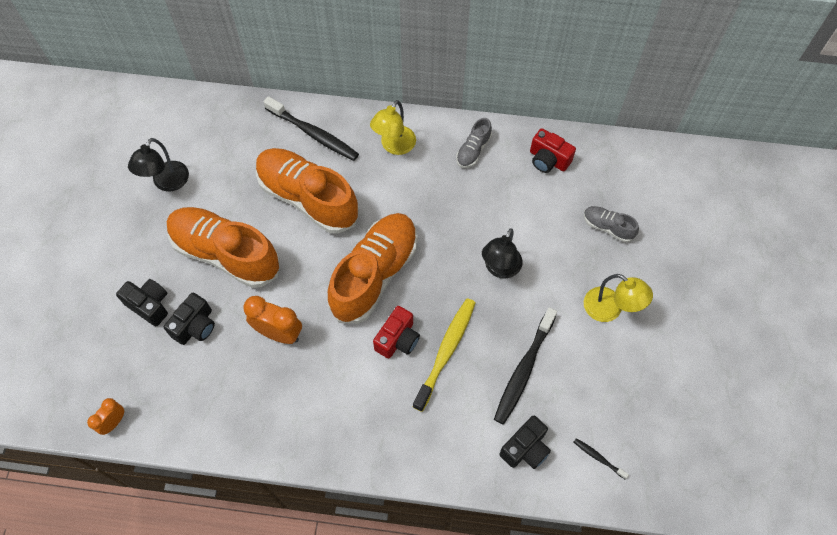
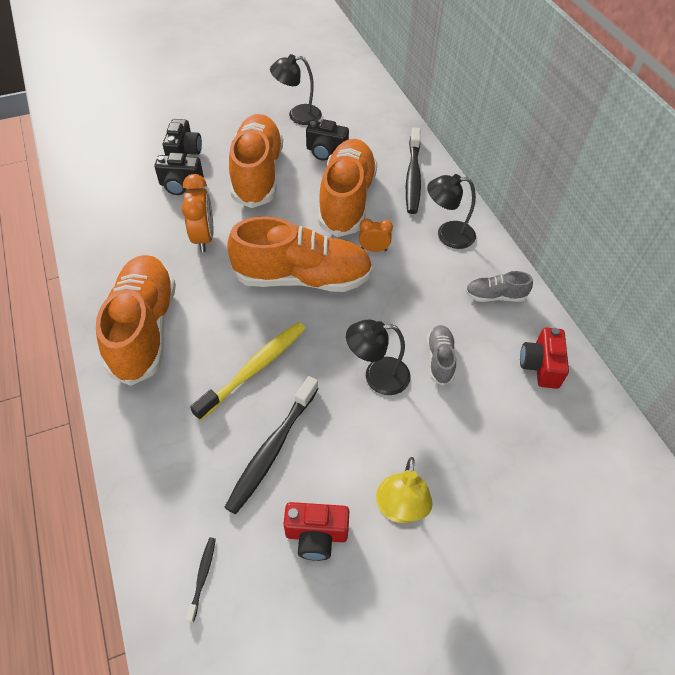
camera: 60 degrees right, 10 degrees down
orange clock [87,398,124,435] -> orange clock moved to [359,218,393,252]
yellow lamp [370,100,416,155] -> black lamp [427,174,476,249]
red camera [373,306,420,359] -> red camera moved to [284,502,349,561]
yellow toothbrush [413,298,476,412] -> yellow toothbrush turned 45 degrees counterclockwise [190,322,306,421]
black toothbrush [494,307,557,424] -> black toothbrush turned 60 degrees counterclockwise [224,376,319,514]
black camera [499,416,551,469] -> black camera moved to [306,119,349,161]
grey shoe [584,206,639,242] -> grey shoe moved to [427,325,456,386]
none -> orange shoe [96,255,176,386]

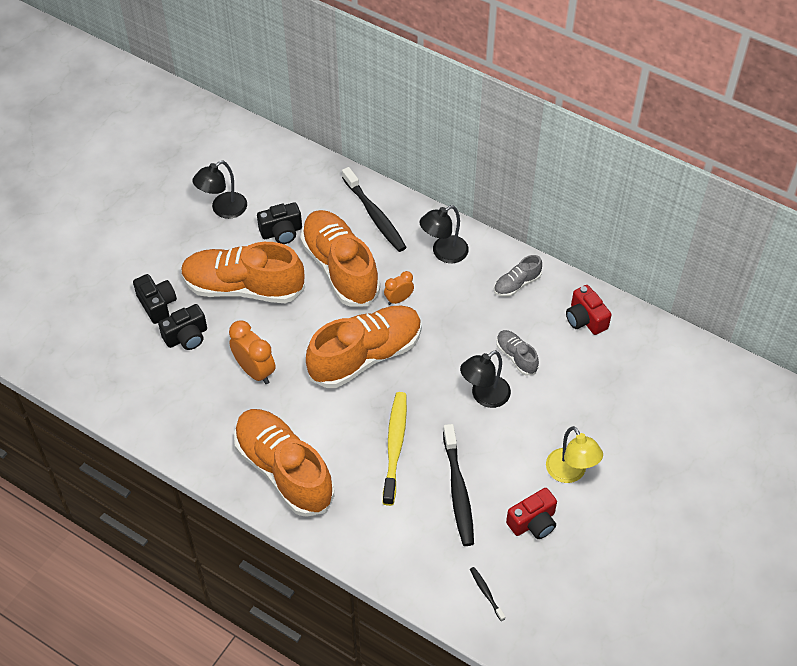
camera: 35 degrees left, 0 degrees up
orange shoe [229,114,283,208] -> orange shoe turned 45 degrees counterclockwise [181,242,305,303]

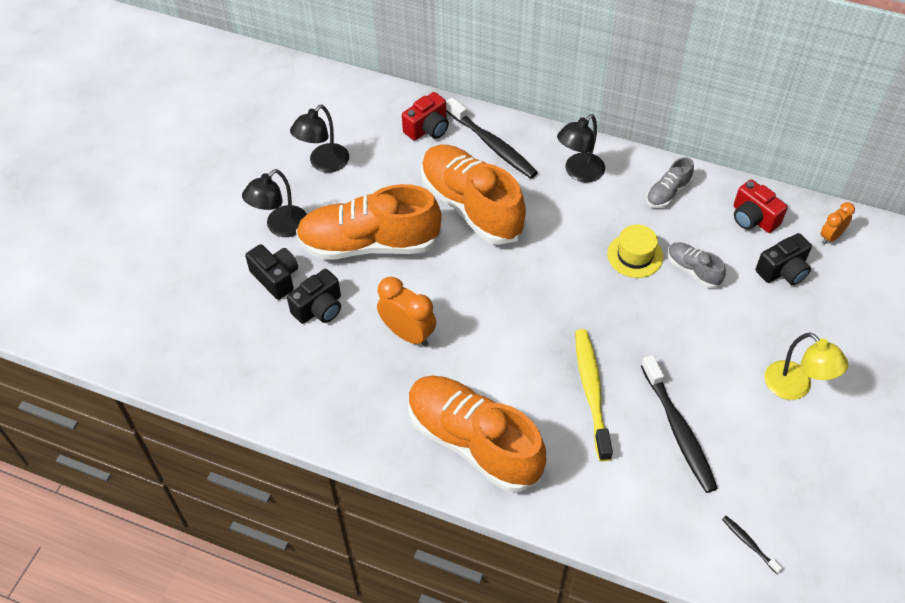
camera: 10 degrees left, 0 degrees up
black camera [257,202,302,244] -> black camera moved to [755,233,812,286]
orange shoe [306,306,422,388] -> none
orange clock [384,271,414,305] -> orange clock moved to [820,202,855,244]
black lamp [460,350,511,408] -> black lamp moved to [242,169,307,237]
red camera [506,488,557,539] -> red camera moved to [402,92,449,141]
none -> yellow hat [607,225,663,278]

